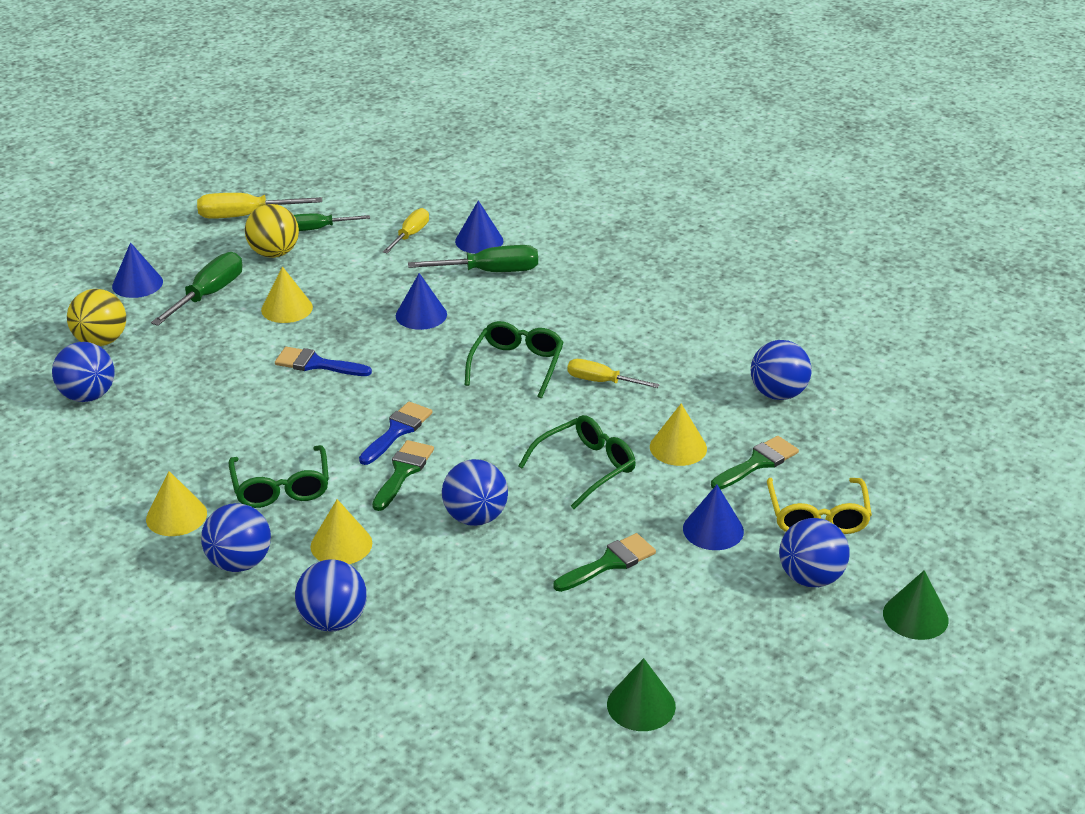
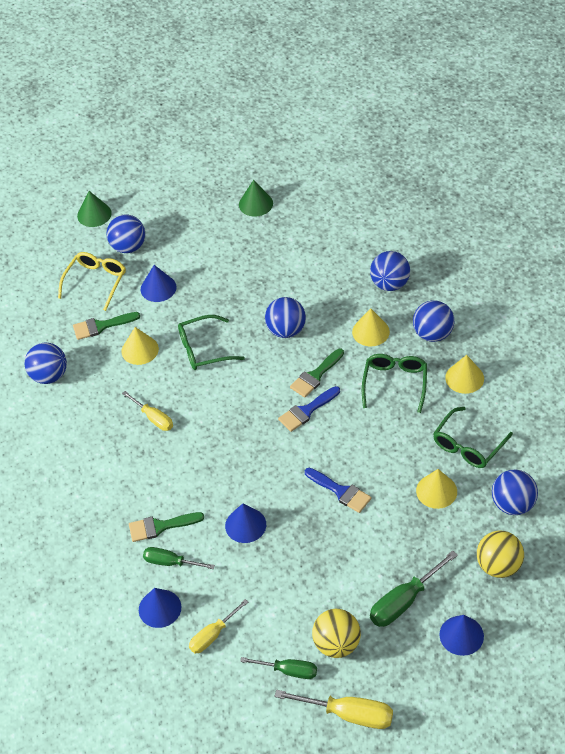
camera: 155 degrees left, 15 degrees up
yellow cone [261,267,313,323] -> yellow cone moved to [416,469,457,509]
green screwdriver [408,245,538,272] -> green screwdriver [143,547,215,569], size x0.66
green glasses [465,321,564,398] -> green glasses moved to [433,407,513,468]
green brush [553,533,656,592] -> green brush moved to [129,512,204,542]

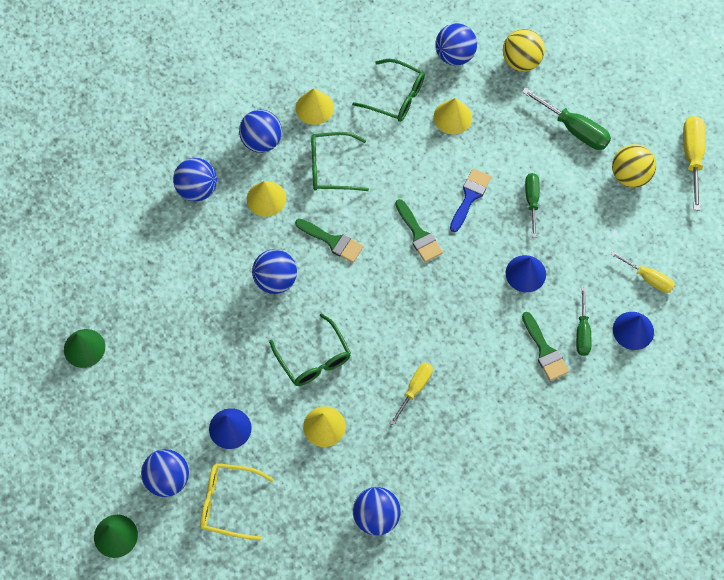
camera: 105 degrees left, 15 degrees up
green brush [73,312,140,340] -> green brush moved to [395,199,443,262]
green screwdriver [240,657,317,679] -> green screwdriver moved to [525,173,540,237]
blue brush [278,386,340,432] -> none
blue cone [439,615,484,656] -> none

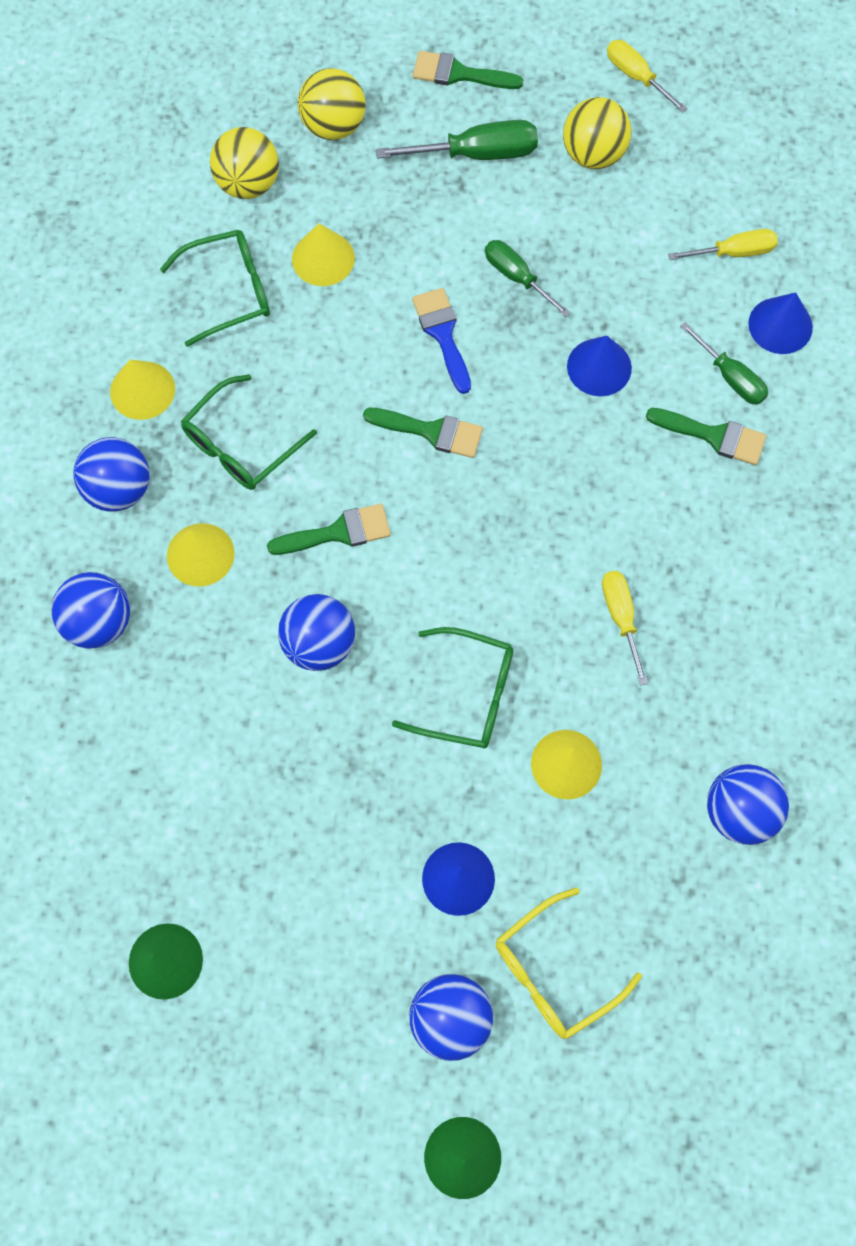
camera: 45 degrees left, 5 degrees up
blue ball [435,23,477,66] -> yellow ball [210,127,279,199]
yellow screwdriver [683,116,706,211] -> yellow screwdriver [607,40,687,113], size x0.66
none -> green brush [413,51,523,89]

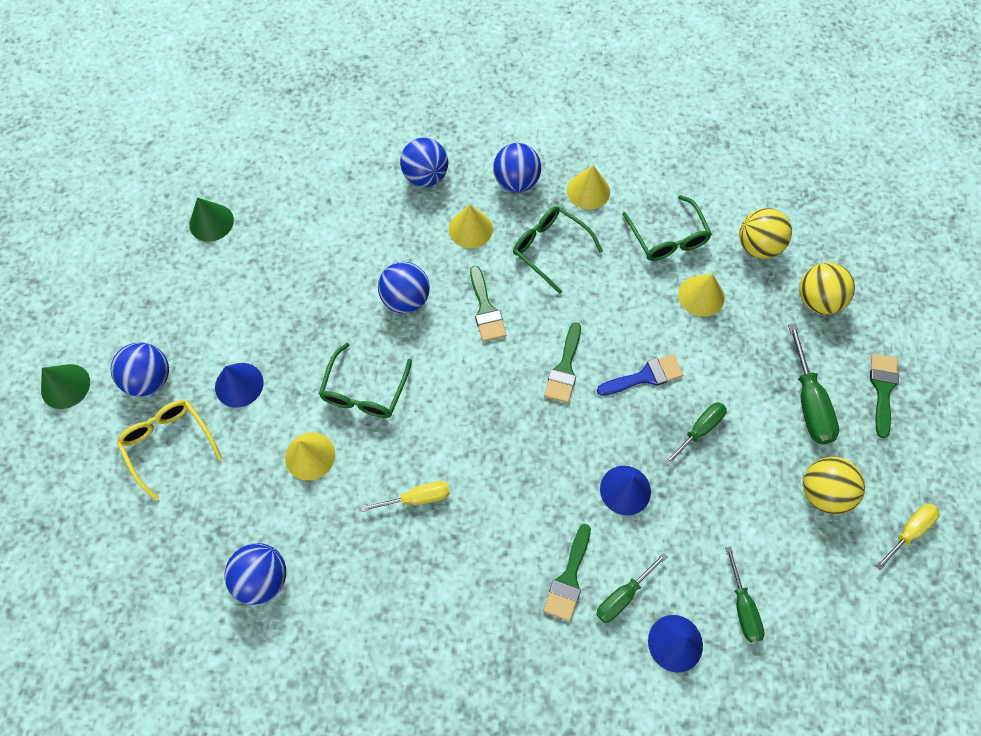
camera: 90 degrees right, 5 degrees down
yellow screwdriver [668,229,778,260] -> green screwdriver [725,546,764,643]

